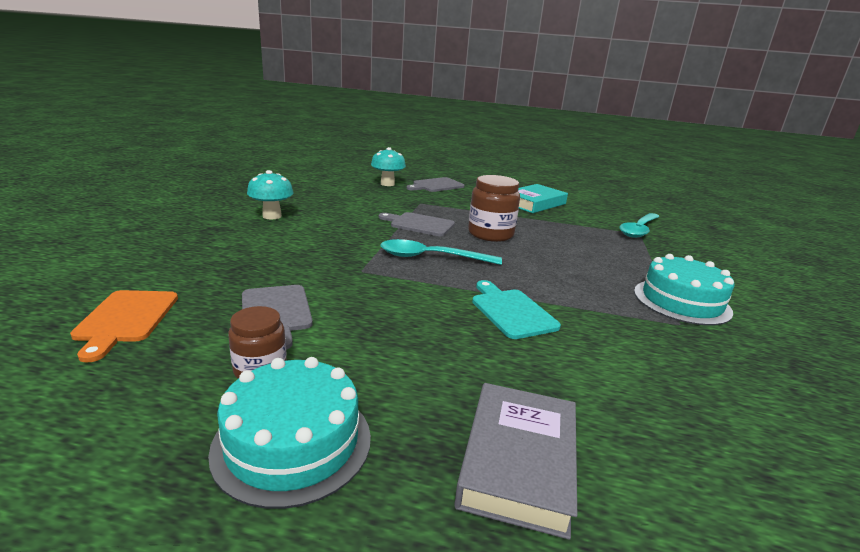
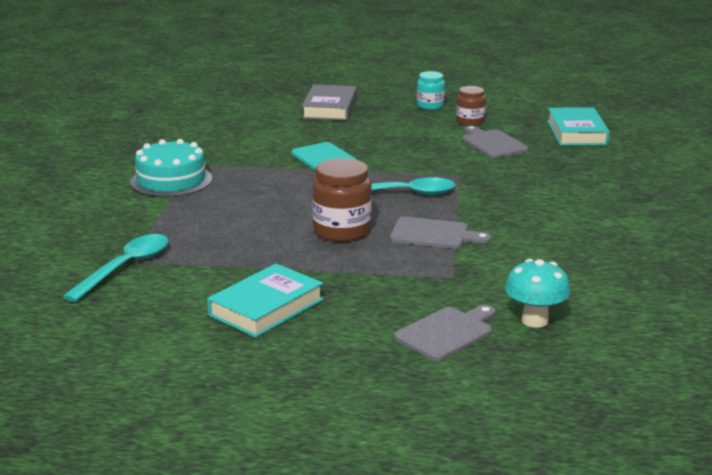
camera: 175 degrees right, 0 degrees up
orange cutting board [70,290,178,363] -> turquoise book [547,107,610,145]
turquoise cake [208,357,371,509] -> turquoise jar [417,71,445,110]
turquoise mushroom [247,170,294,219] -> none

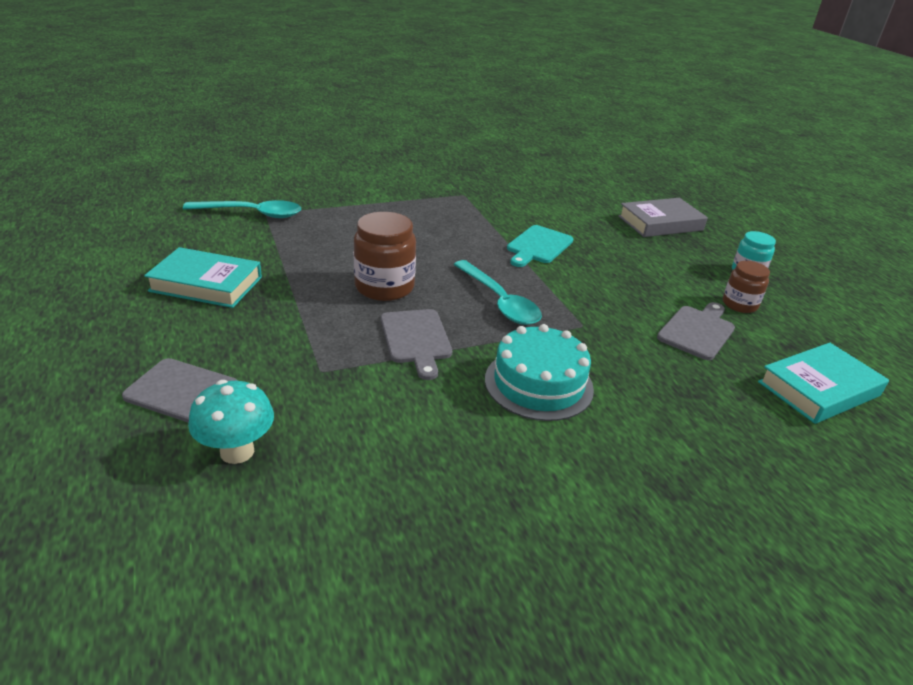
camera: 60 degrees right, 10 degrees up
turquoise cake [130,139,212,197] -> turquoise cake moved to [485,324,594,421]

